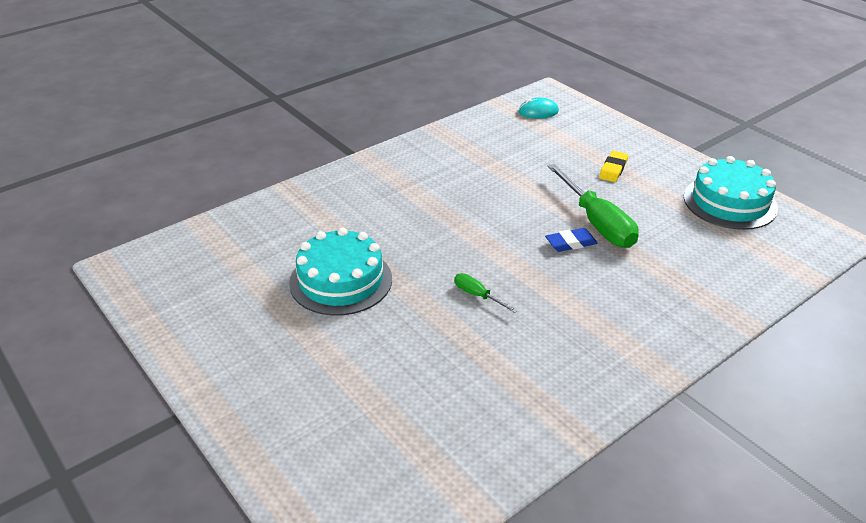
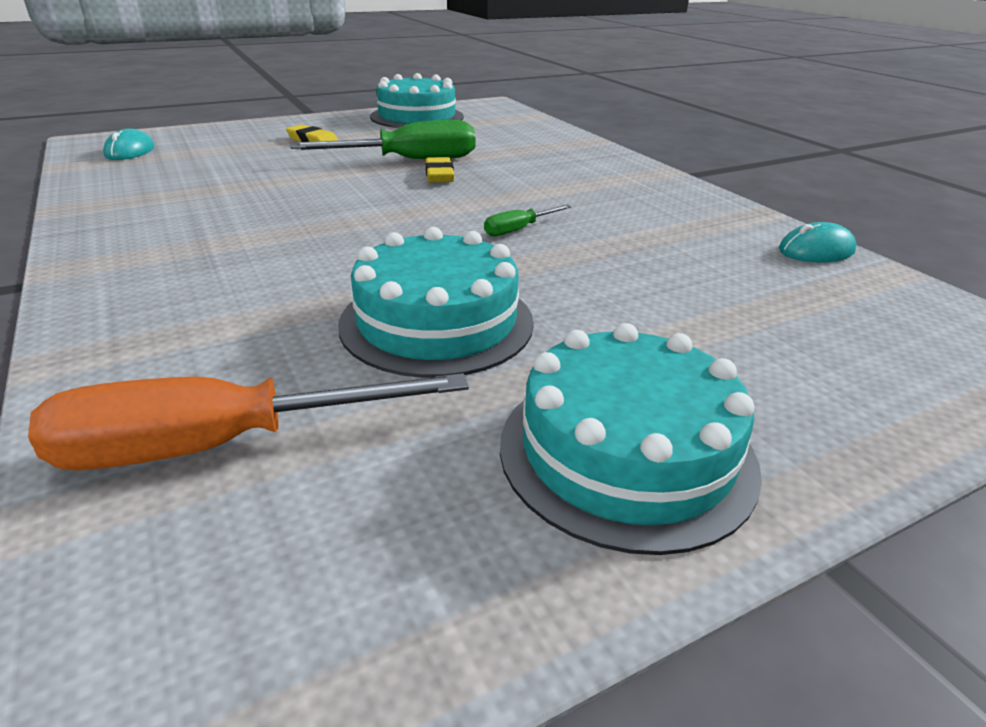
camera: 80 degrees left, 5 degrees down
blue eraser [545,228,598,252] -> yellow eraser [426,157,454,182]
none -> orange screwdriver [28,373,469,470]
none -> turquoise cake [500,323,762,555]
none -> turquoise mouse [779,222,856,262]

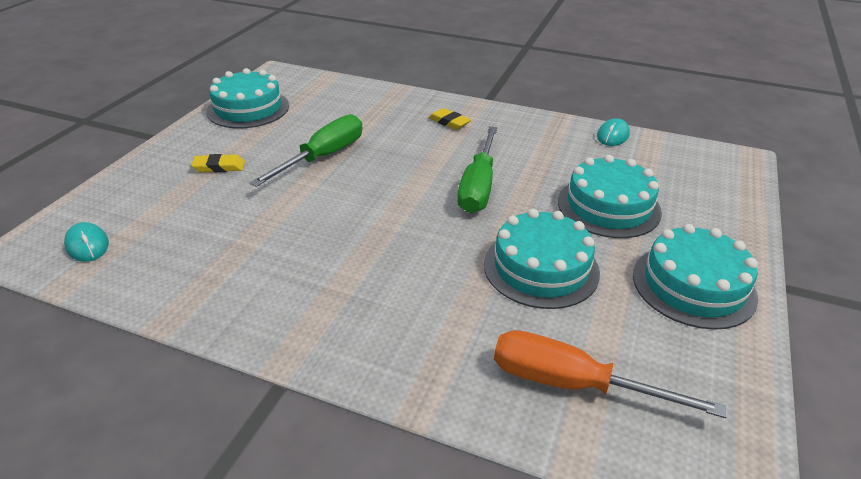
camera: 40 degrees left, 5 degrees up
orange screwdriver [28,373,469,470] -> orange screwdriver turned 75 degrees clockwise [494,330,727,418]
yellow eraser [426,157,454,182] -> yellow eraser moved to [429,108,471,130]
green screwdriver [484,205,572,236] -> green screwdriver [457,126,498,213], size x2.15
none -> turquoise cake [558,155,662,238]

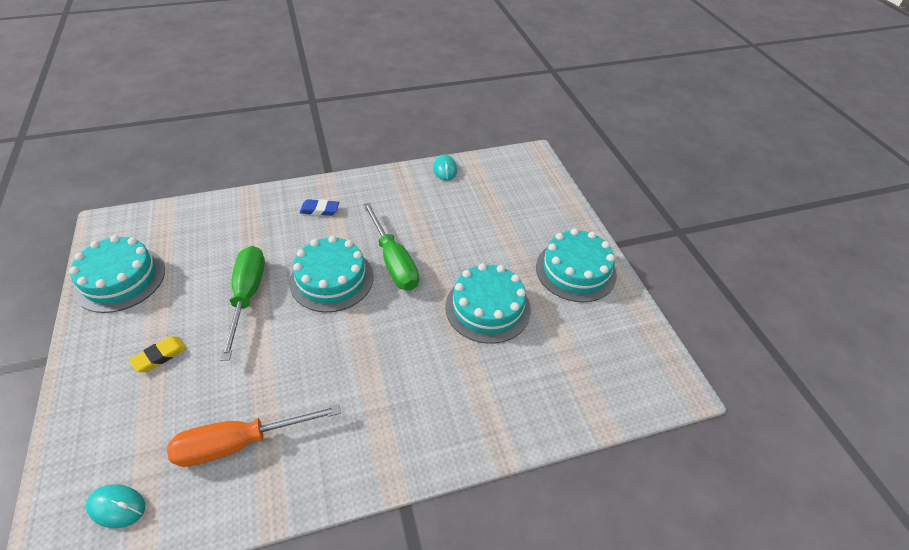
camera: 40 degrees left, 10 degrees up
yellow eraser [429,108,471,130] -> blue eraser [299,199,339,216]
orange screwdriver [494,330,727,418] -> orange screwdriver moved to [167,404,341,467]
turquoise cake [558,155,662,238] -> turquoise cake moved to [289,236,373,312]

